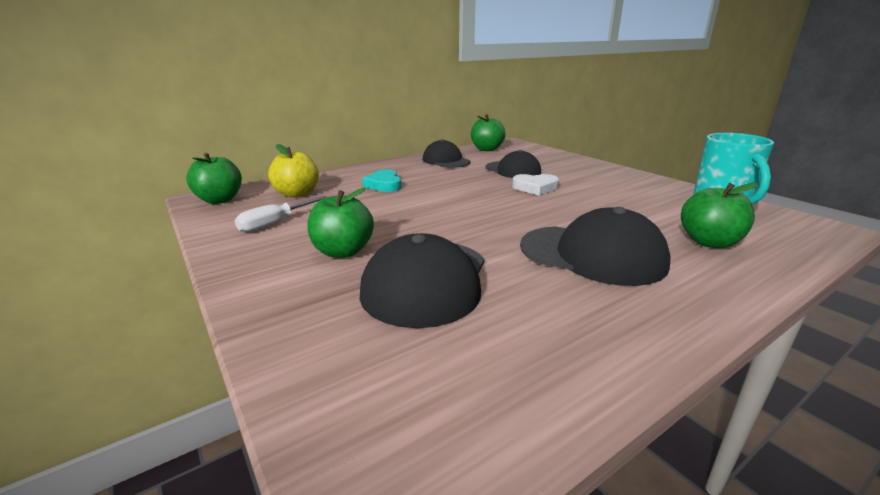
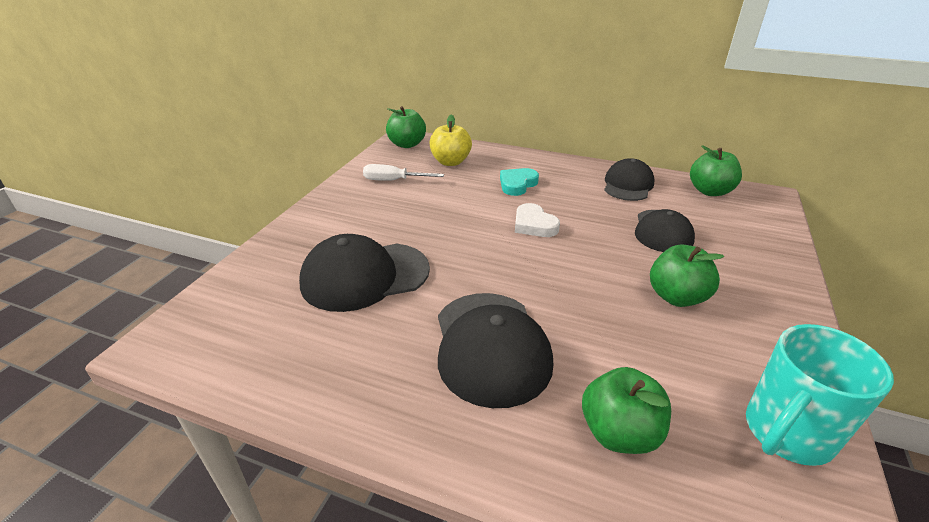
camera: 55 degrees right, 10 degrees up
green apple [308,187,374,258] -> green apple moved to [650,245,724,307]
white heart [512,174,559,196] -> white heart moved to [515,203,560,237]

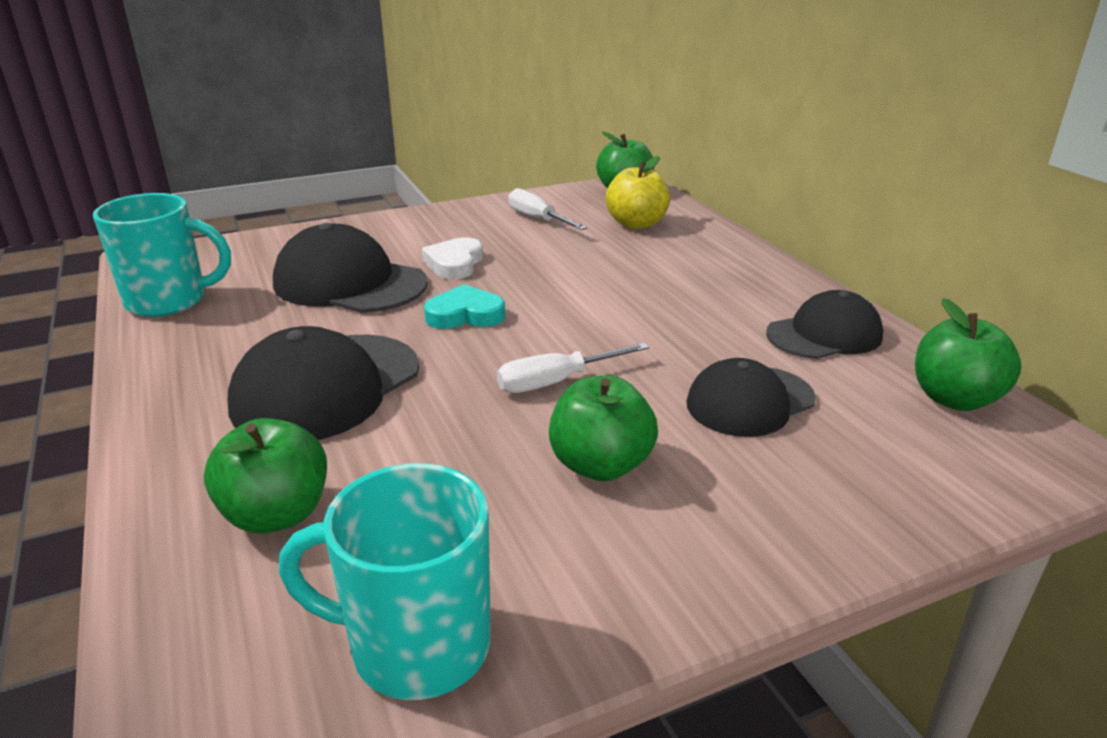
camera: 45 degrees right, 5 degrees down
turquoise heart [500,168,539,196] -> turquoise heart moved to [424,284,505,329]
white heart [515,203,560,237] -> white heart moved to [422,237,483,279]
none -> turquoise mug [93,193,231,317]
none -> white screwdriver [497,343,649,393]

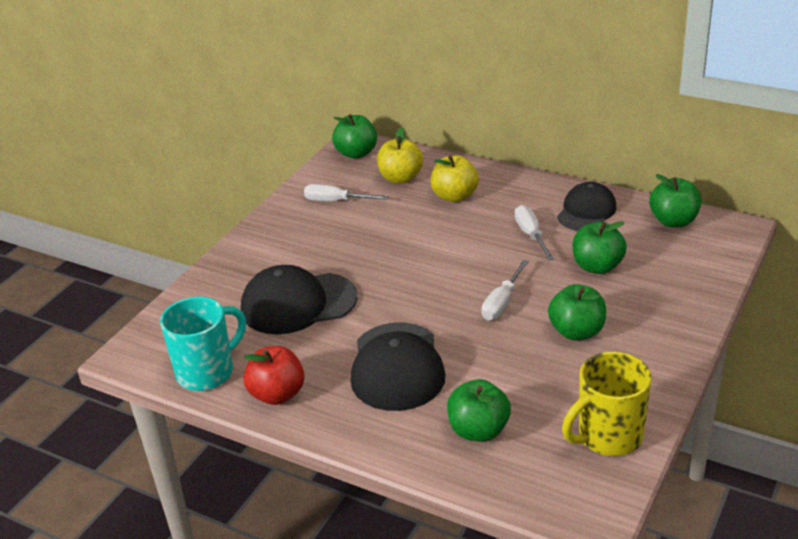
camera: 35 degrees left, 5 degrees up
turquoise mug [279,463,491,700] -> yellow mug [562,352,652,456]
white heart [422,237,483,279] -> none
turquoise heart [424,284,505,329] -> none
black cap [687,358,816,437] -> green apple [573,221,627,274]
none -> red apple [244,346,305,405]
none -> yellow apple [431,155,479,202]
none -> white screwdriver [514,205,554,260]

